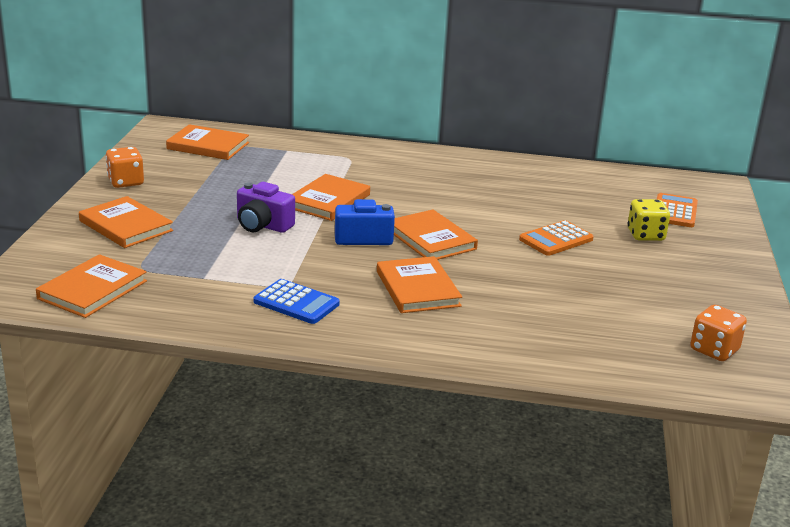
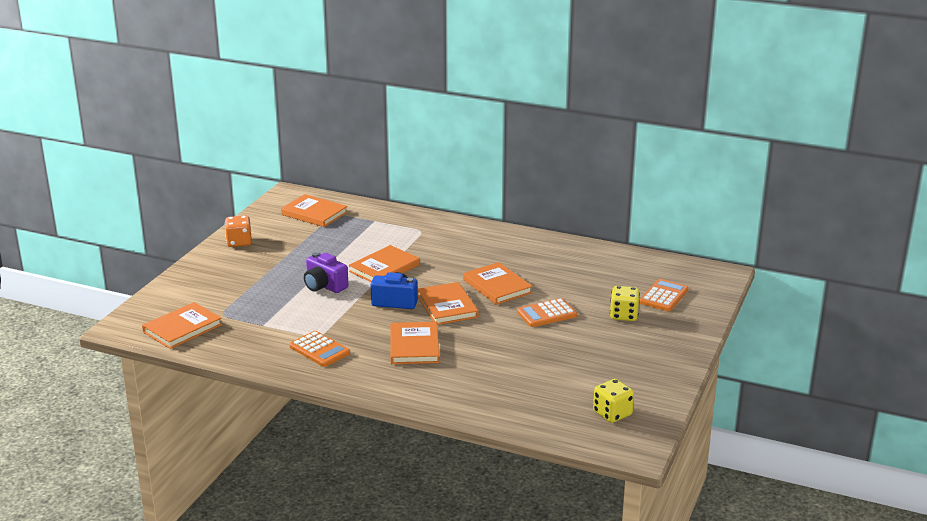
camera: 15 degrees right, 0 degrees up
orange book [79,196,173,248] -> orange book moved to [463,262,533,305]
blue calculator [254,279,340,324] -> orange calculator [290,331,350,367]
orange dice [690,305,747,361] -> yellow dice [593,379,634,423]

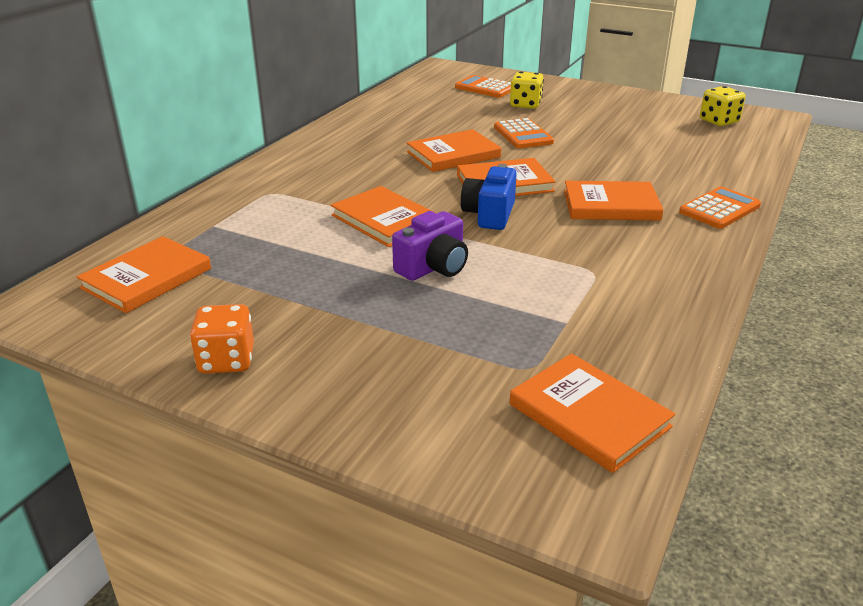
camera: 85 degrees left, 5 degrees up
orange calculator [290,331,350,367] -> orange calculator moved to [679,187,761,229]

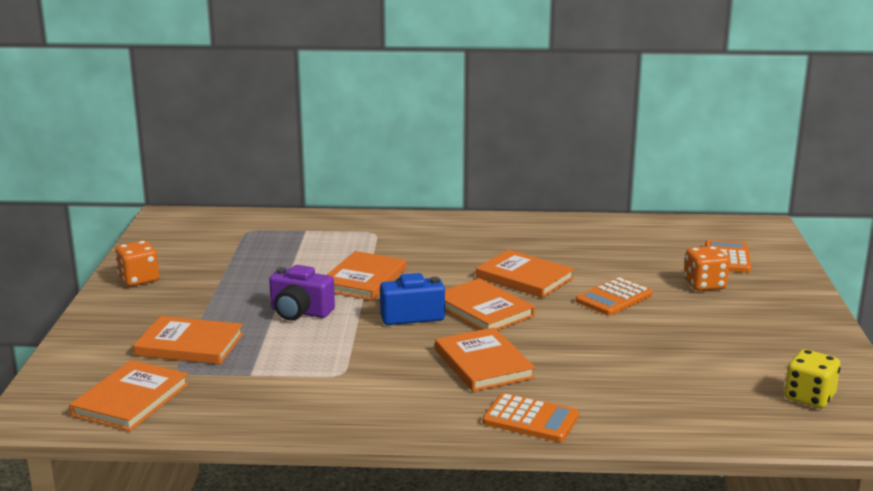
camera: 65 degrees right, 10 degrees down
orange book [77,236,211,313] -> orange book moved to [133,316,244,365]
yellow dice [510,71,544,109] -> orange dice [684,246,730,291]

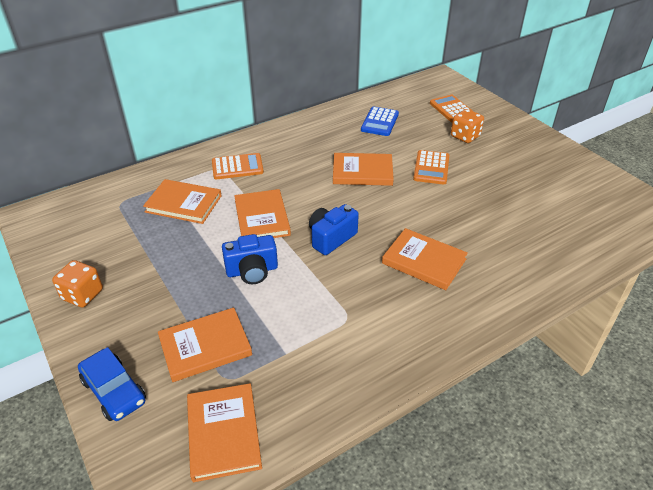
camera: 35 degrees left, 20 degrees up
purple camera [269,265,335,321] -> blue camera [222,234,278,284]
orange book [445,278,535,330] -> orange book moved to [143,179,222,224]
orange calculator [483,393,579,442] -> orange calculator moved to [212,153,264,179]
yellow dice [785,349,841,408] -> none
none -> blue car [78,347,146,421]
none -> blue calculator [361,107,399,136]

